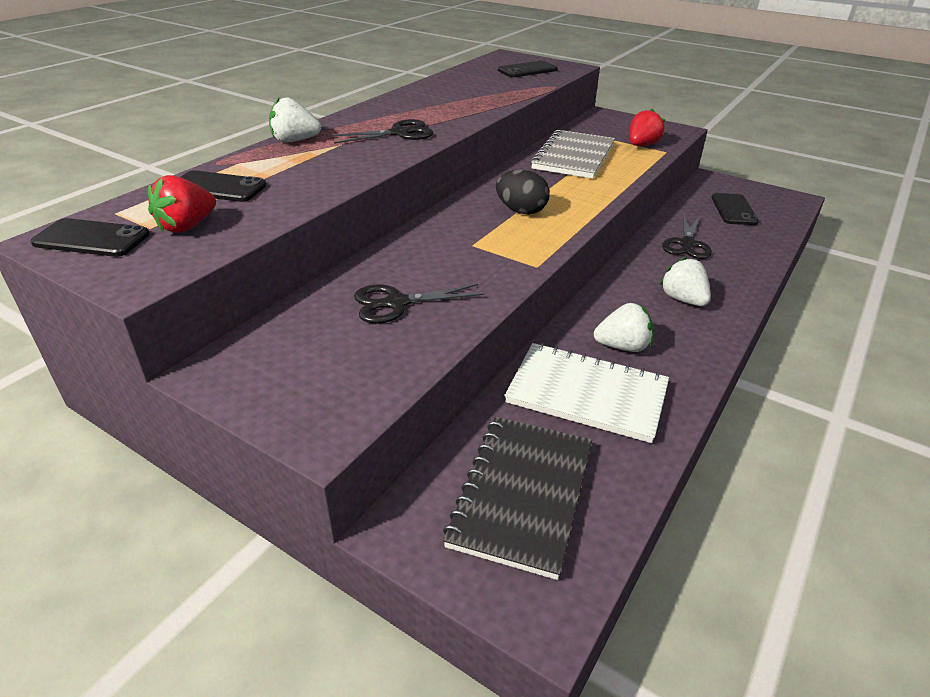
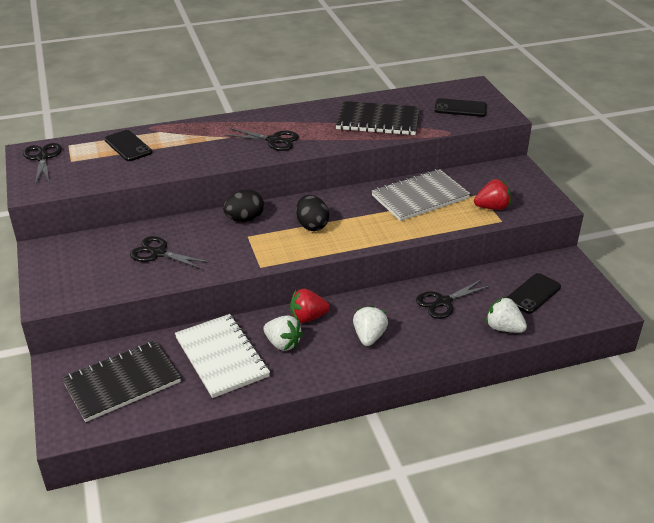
camera: 40 degrees right, 0 degrees up
black phone [30,218,150,257] -> black scissors [23,143,62,185]
red strawberry [148,175,216,233] -> red strawberry moved to [290,289,330,323]
white strawberry [269,97,321,143] -> white strawberry moved to [486,297,527,333]
none -> black egg [223,190,264,222]
none -> black notebook [336,101,420,135]

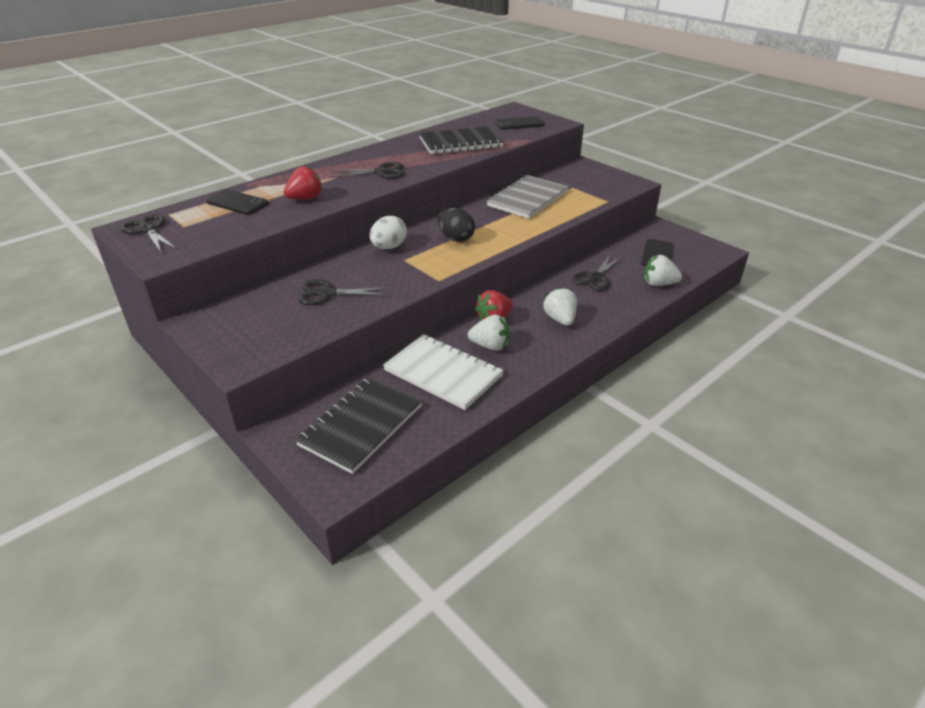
camera: 25 degrees left, 0 degrees up
black egg [223,190,264,222] -> white egg [370,216,407,249]
red strawberry [474,179,511,210] -> red strawberry moved to [284,165,323,199]

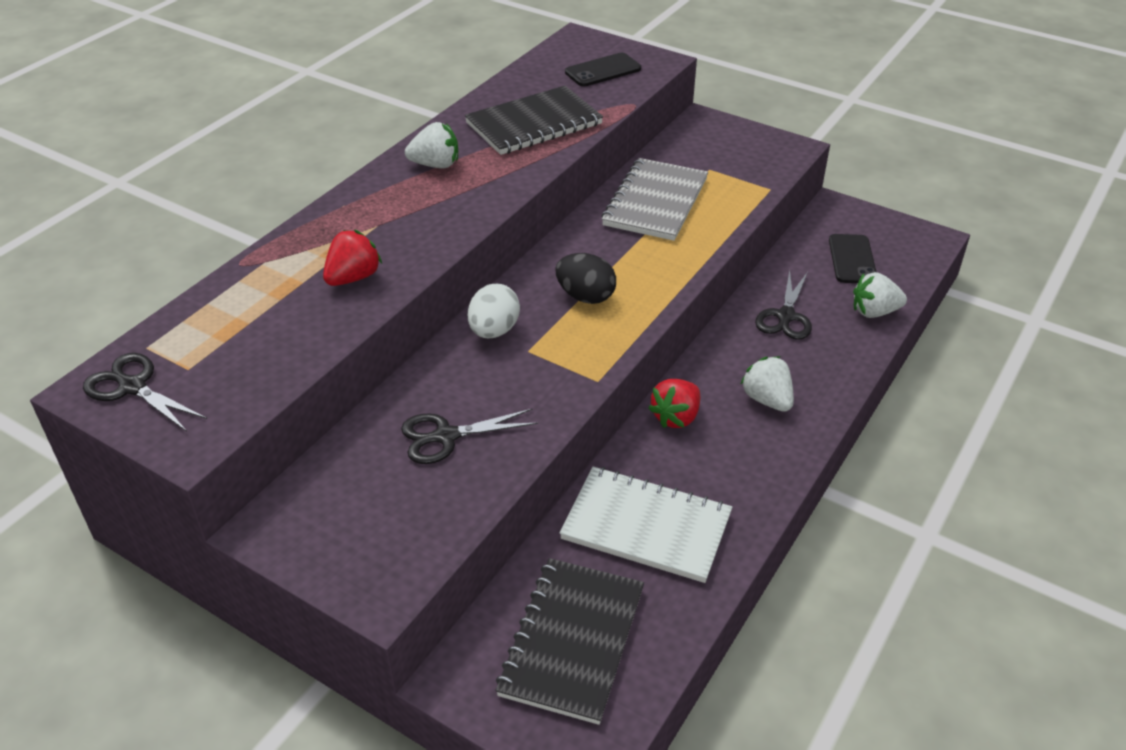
camera: 15 degrees left, 5 degrees up
black phone [206,189,269,215] -> none
black scissors [331,162,405,179] -> none
white strawberry [468,314,510,351] -> white strawberry moved to [405,122,458,168]

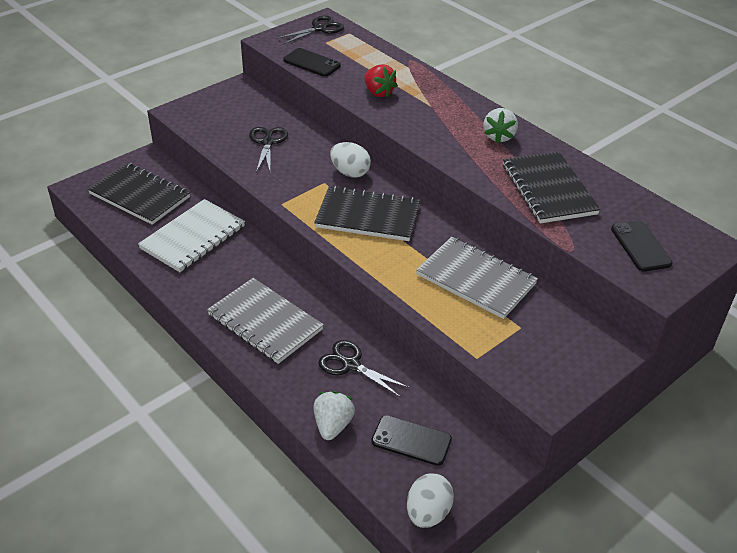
camera: 105 degrees right, 0 degrees up
black egg [556,253,616,304] -> black notebook [314,186,420,241]
red strawberry [648,379,700,428] -> none
white strawberry [740,357,794,412] -> grey notebook [207,278,324,364]
none -> black phone [283,48,341,77]
none -> white egg [407,473,454,528]

